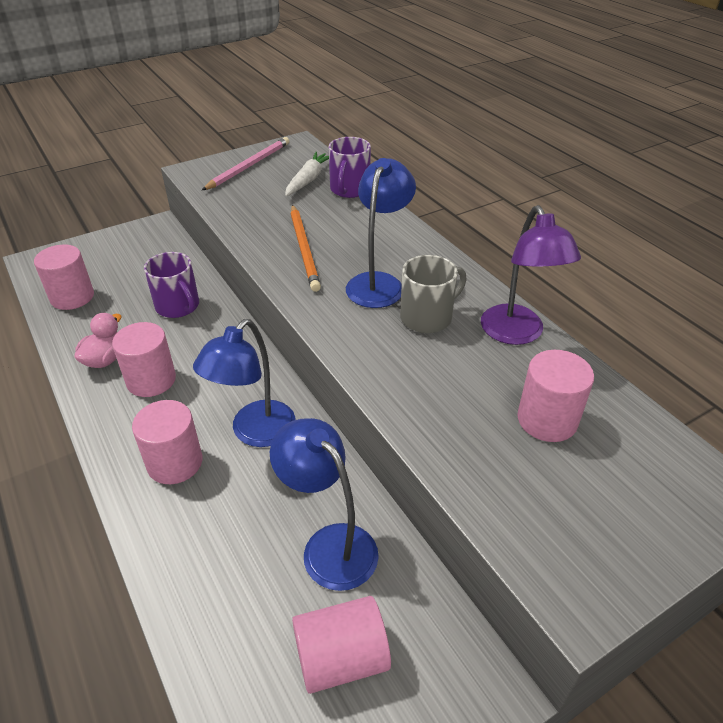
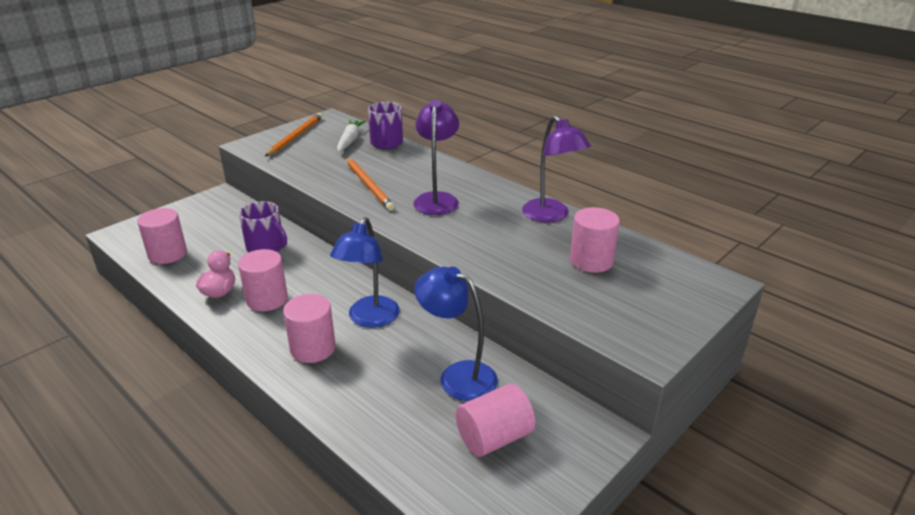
camera: 15 degrees left, 10 degrees down
pink pencil [202,137,289,190] -> orange pencil [265,113,322,156]
blue lamp [346,158,416,308] -> purple lamp [413,100,459,215]
grey mug [400,255,467,333] -> none

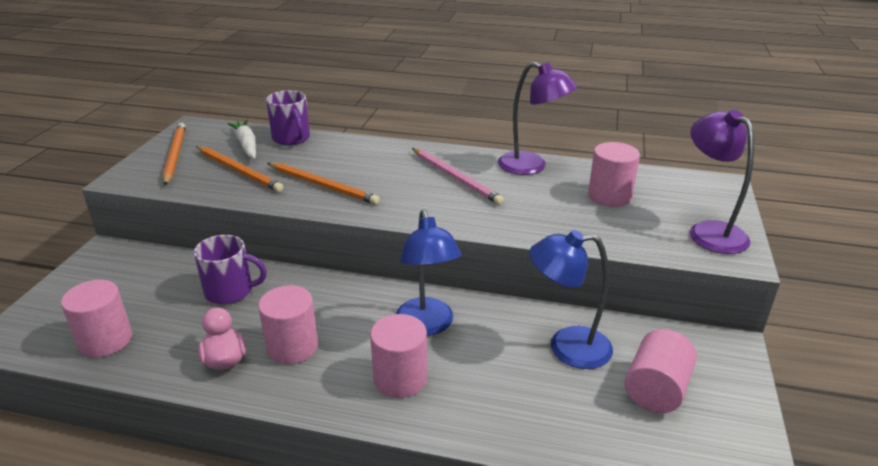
camera: 30 degrees left, 0 degrees up
purple lamp [413,100,459,215] -> purple lamp moved to [690,110,754,254]
none -> orange pencil [196,146,284,192]
none -> pink pencil [412,148,504,205]

